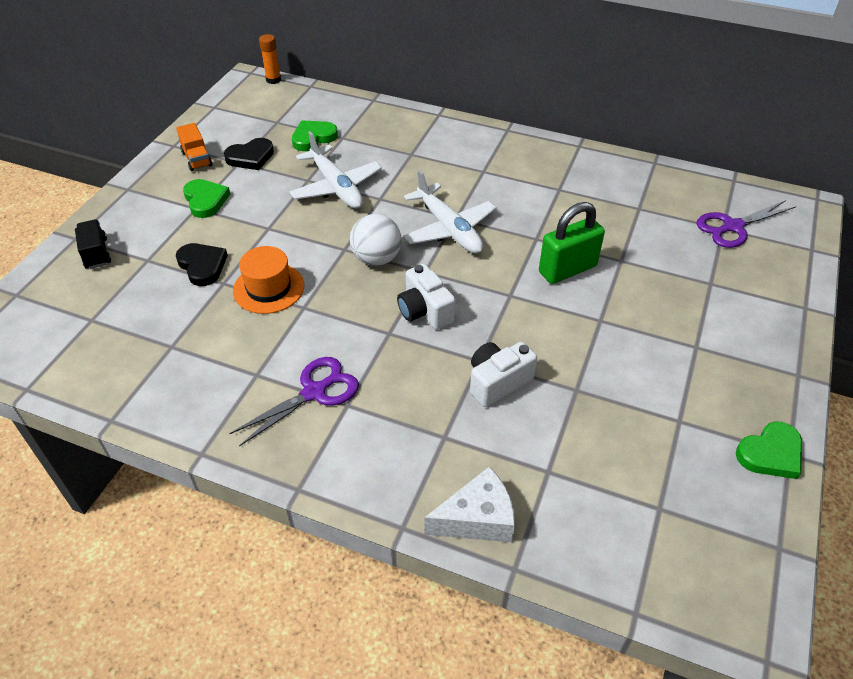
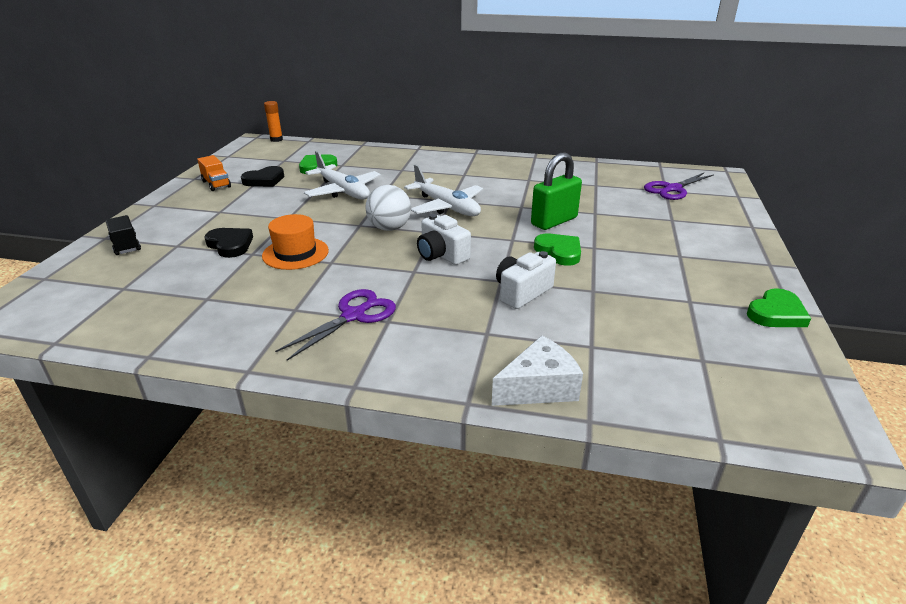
camera: 10 degrees left, 15 degrees down
green heart [183,179,230,218] -> green heart moved to [534,234,581,266]

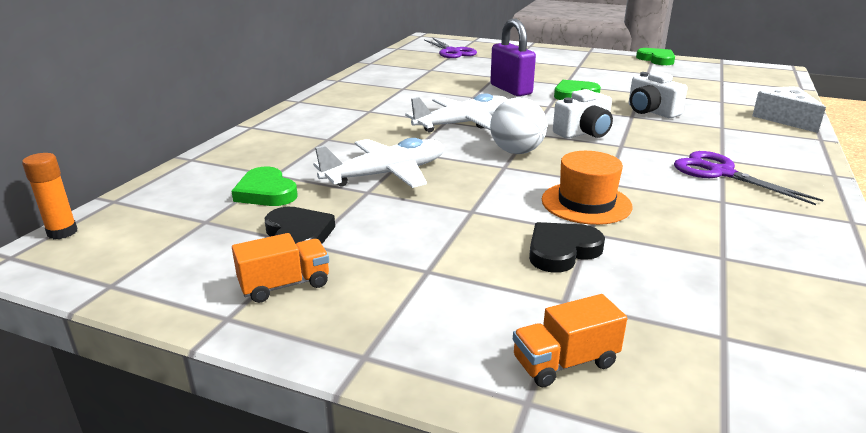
camera: 80 degrees left, 5 degrees down
black truck [105,215,141,255] -> orange truck [513,294,627,388]
green padlock [531,153,582,230] -> purple padlock [490,19,536,96]

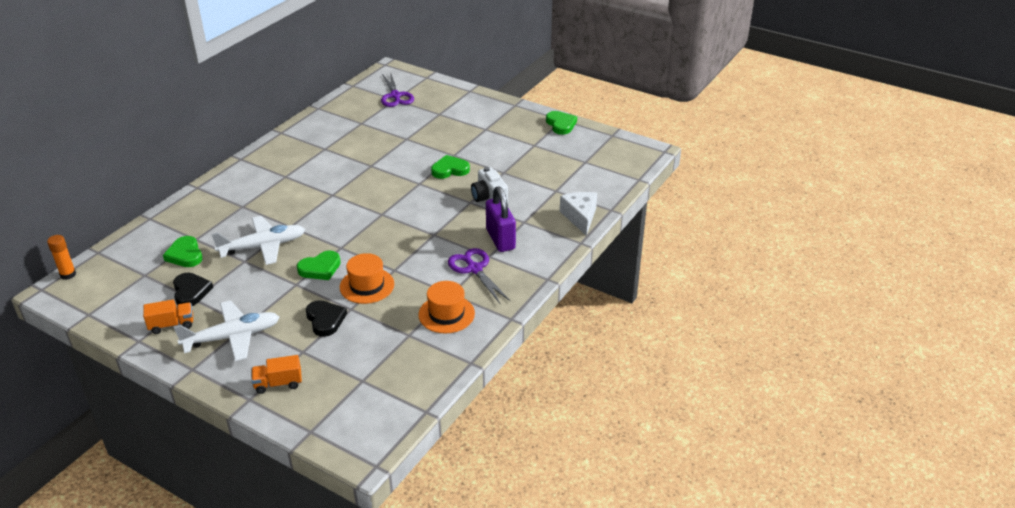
camera: 10 degrees right, 10 degrees up
white plane [405,93,508,133] -> white plane moved to [174,300,279,361]
purple padlock [490,19,536,96] -> purple padlock moved to [486,187,516,252]
white ball [490,97,547,154] -> none
black heart [529,222,605,272] -> black heart turned 90 degrees clockwise [306,300,347,337]
white camera [553,89,613,138] -> none
none -> green heart [297,251,341,280]
none -> orange hat [418,281,475,333]

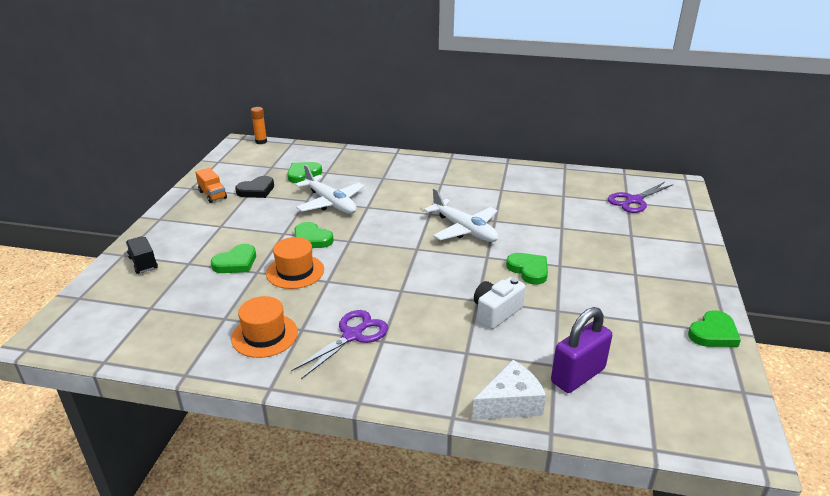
camera: 70 degrees right, 5 degrees down
white plane [174,300,279,361] -> white plane moved to [424,188,499,242]
orange truck [251,355,302,394] -> black truck [126,236,158,274]
black heart [306,300,347,337] -> green heart [211,244,256,273]
purple padlock [486,187,516,252] -> purple padlock moved to [551,307,612,393]

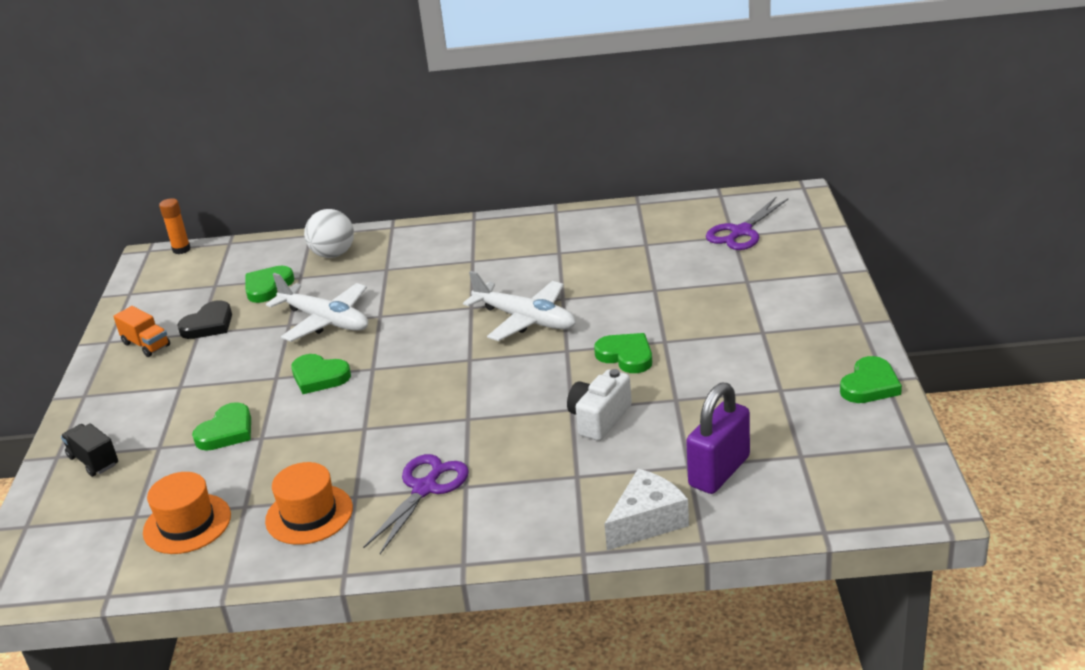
camera: 10 degrees left, 0 degrees up
orange hat [266,237,324,289] -> orange hat moved to [143,472,231,554]
none -> white ball [304,209,354,258]

